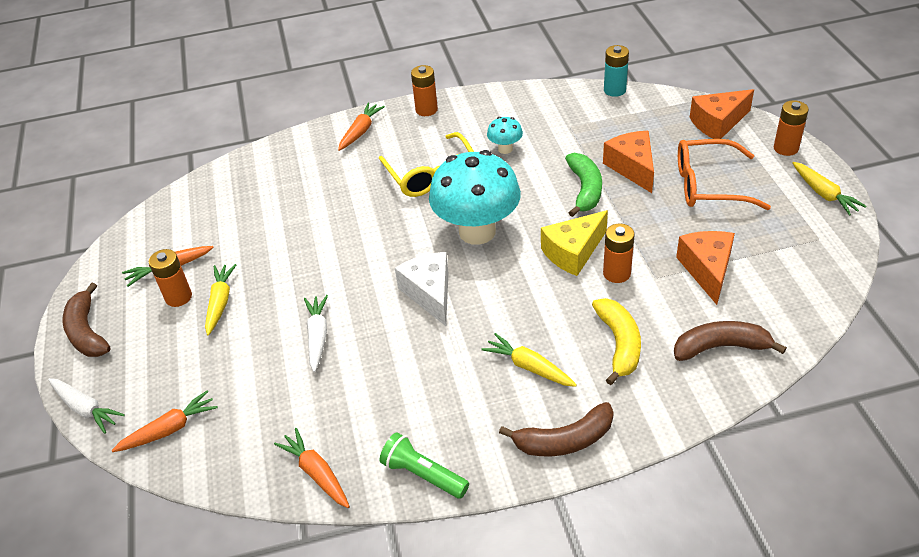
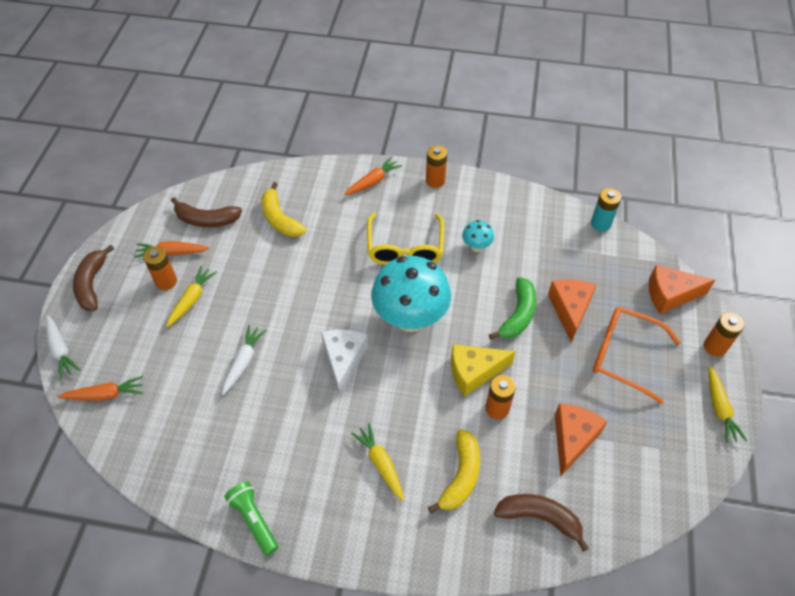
camera: 20 degrees right, 10 degrees up
orange carrot [274,428,350,508] -> none
brown banana [499,402,614,456] -> brown banana moved to [171,197,242,227]
none -> yellow banana [262,182,307,237]

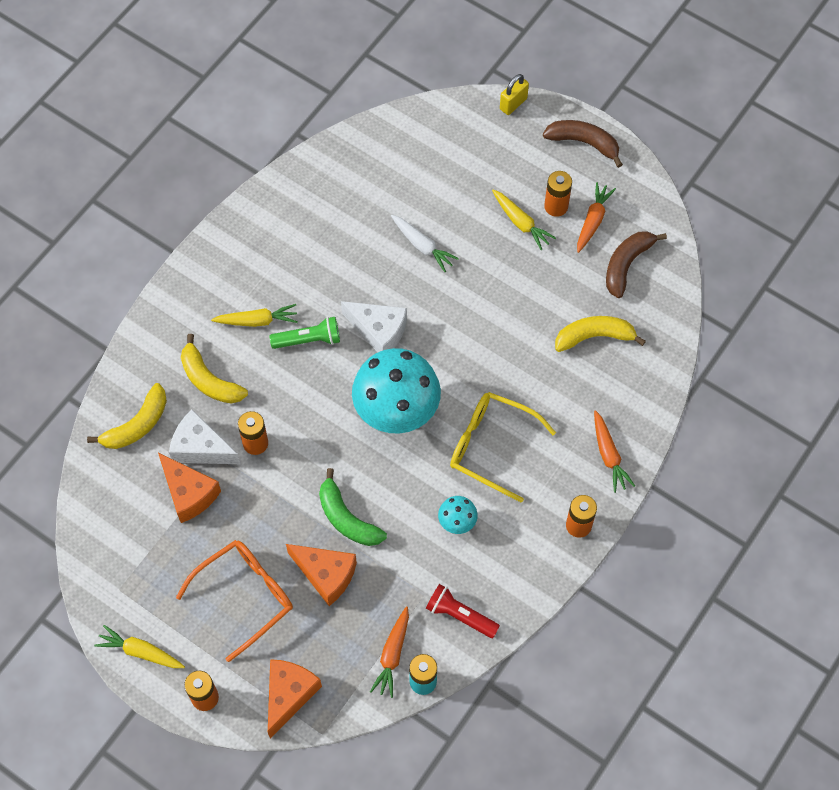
camera: 115 degrees right, 10 degrees up
white carrot [46,315,80,380] -> yellow padlock [500,74,529,115]
orange carrot [58,376,143,401] -> orange carrot moved to [370,607,409,698]
green flashlight [225,481,278,556] -> green flashlight moved to [270,317,340,349]
yellow cheese [451,344,516,396] -> none
brown banana [494,494,589,552] -> yellow banana [87,383,167,449]
none -> white cheese [169,409,241,464]
none -> red flashlight [426,584,500,638]

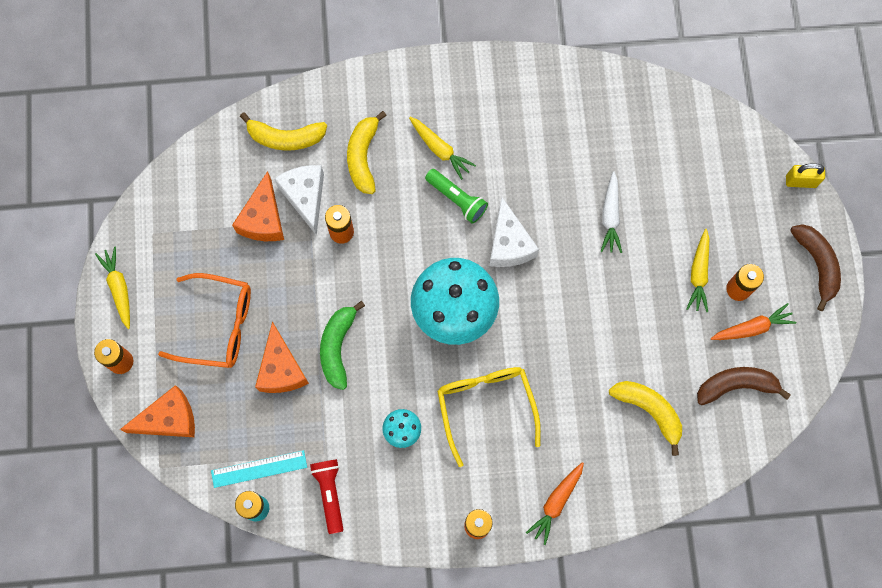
camera: 50 degrees right, 10 degrees up
orange carrot [370,607,409,698] -> turquoise ruler [211,450,307,488]

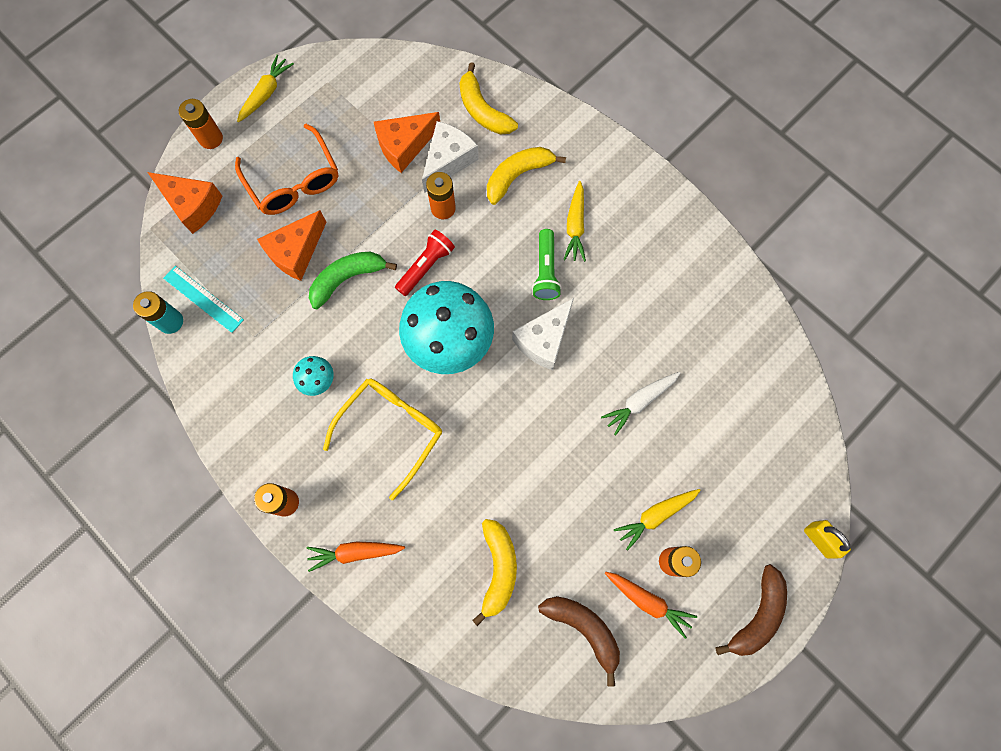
camera: 50 degrees right, 0 degrees up
red flashlight [310,459,344,534] -> red flashlight moved to [395,230,455,296]

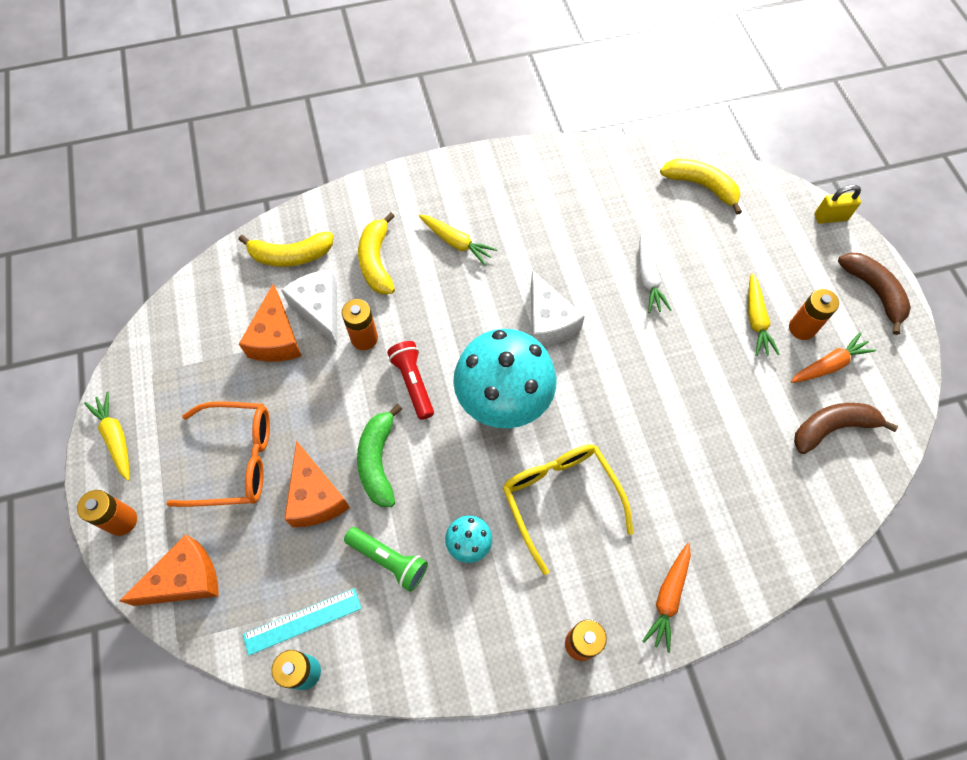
camera: 60 degrees left, 10 degrees down
yellow banana [472,519,517,626] -> yellow banana moved to [660,159,742,215]
green flashlight [532,229,562,300] -> green flashlight moved to [344,527,428,592]

